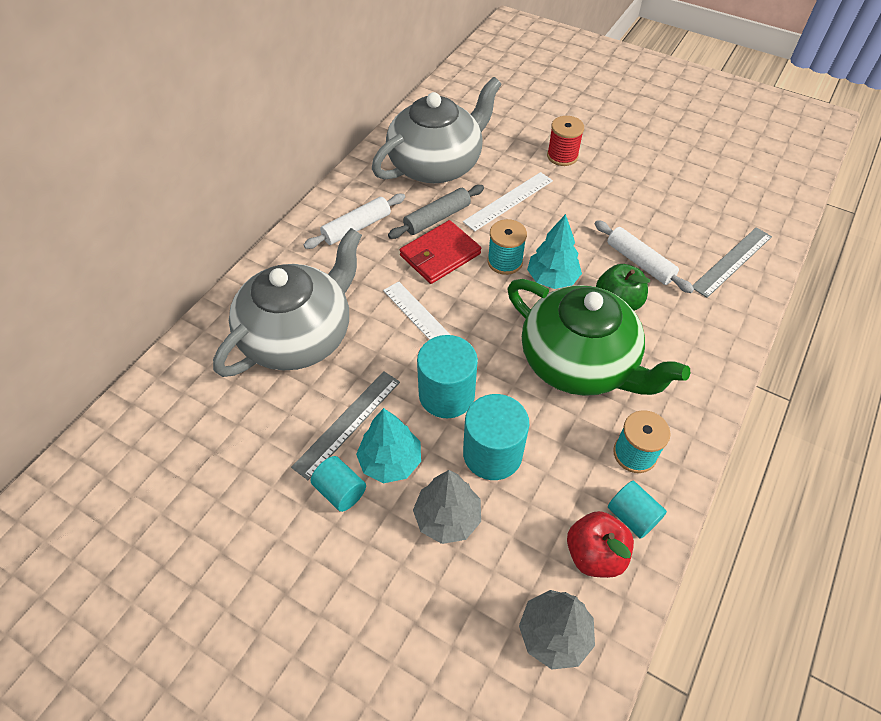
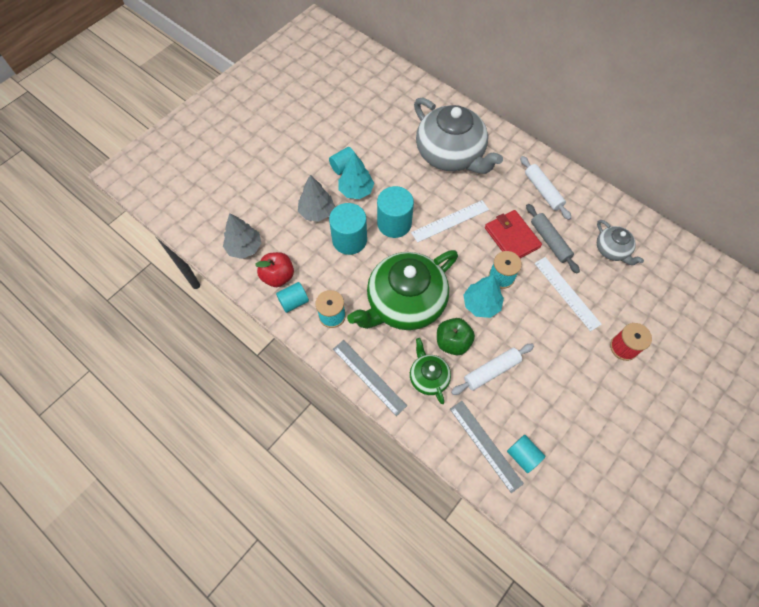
camera: 100 degrees right, 10 degrees up
grey ruler [291,371,400,480] -> grey ruler moved to [333,340,407,416]
grey teapot [372,77,502,183] -> grey teapot [597,220,644,265], size x0.48
none -> green teapot [410,338,451,404]
none -> turquoise cylinder [507,435,546,473]

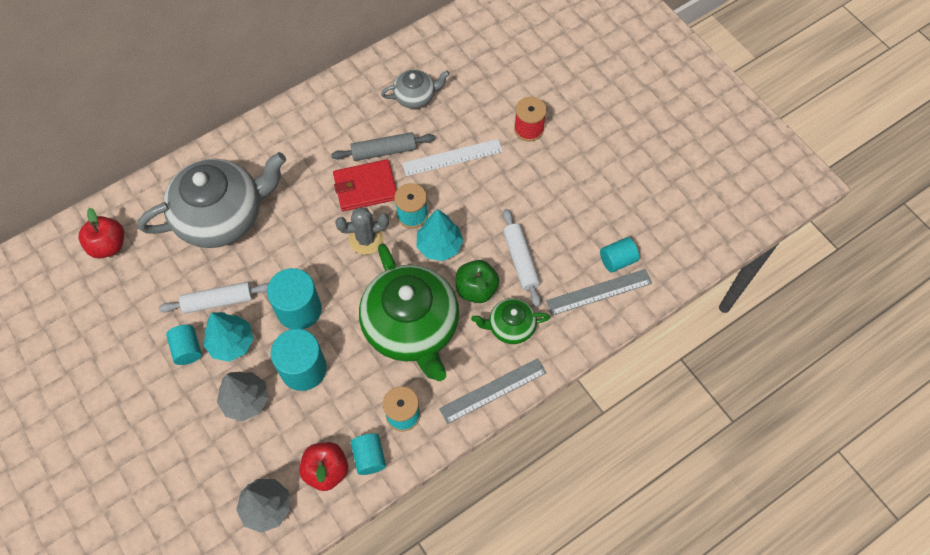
camera: 75 degrees left, 0 degrees up
white ruler [411,200,489,243] -> none
white rolling pin [520,156,571,220] -> white rolling pin moved to [159,282,269,314]
none -> red apple [79,208,124,259]
none -> grey cactus [335,207,389,255]

